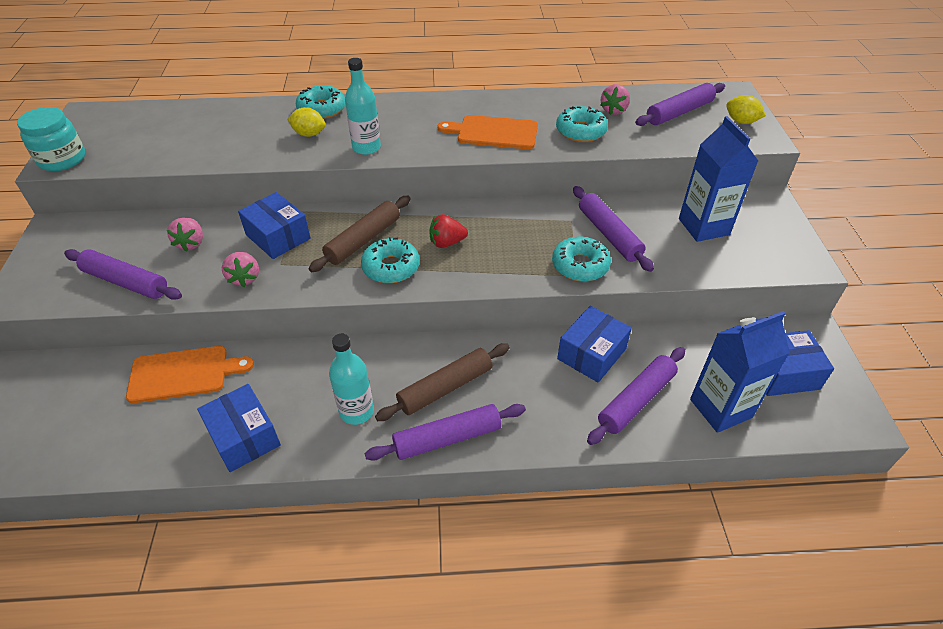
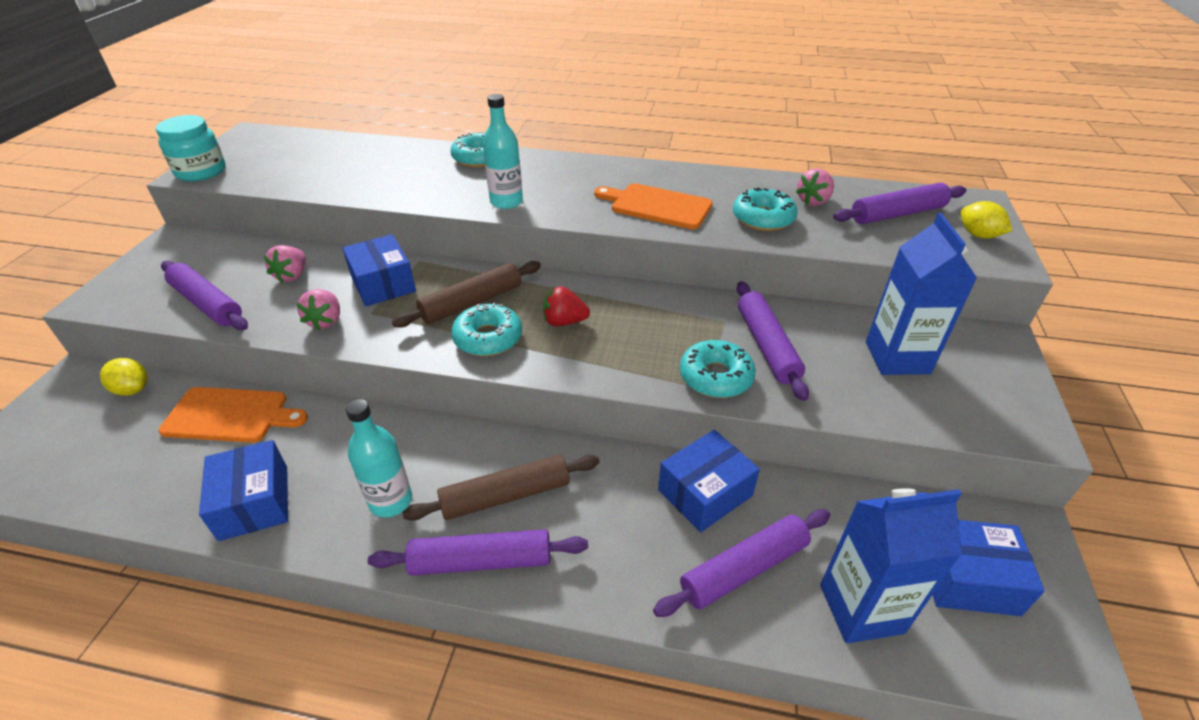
camera: 15 degrees right, 5 degrees down
yellow lemon [287,107,325,137] -> yellow lemon moved to [100,358,148,396]

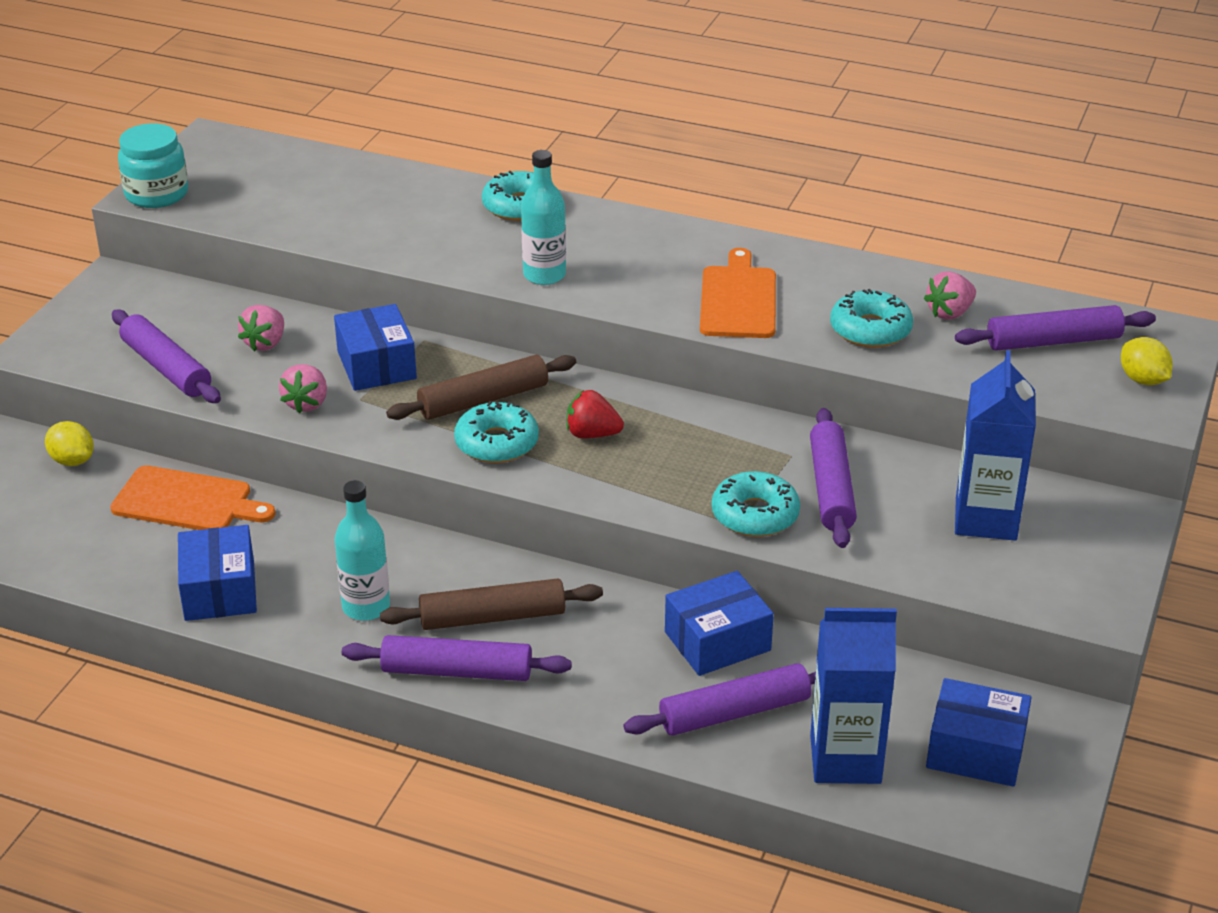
camera: 10 degrees right, 5 degrees down
orange cutting board [594,183,713,229] -> orange cutting board turned 60 degrees clockwise [700,248,776,338]

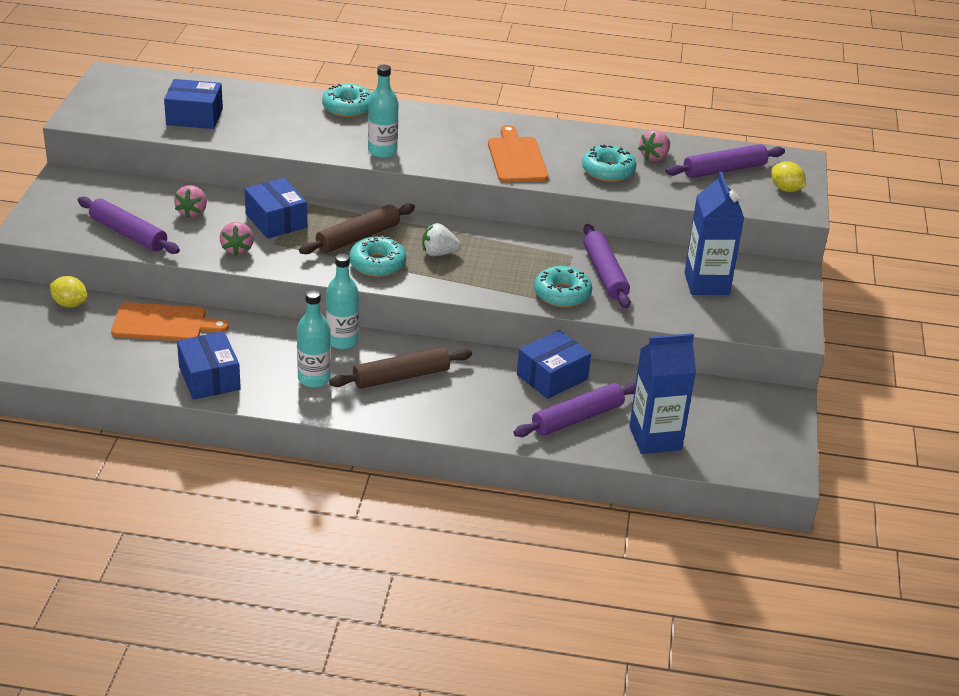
camera: 15 degrees left, 0 degrees up
turquoise jar [118,124,188,208] -> none
purple rolling pin [342,635,572,681] -> none
red strawberry [566,390,624,438] -> white strawberry [422,223,461,256]
blue box [926,678,1032,787] -> blue box moved to [164,79,223,129]
none -> turquoise bottle [326,254,359,349]

